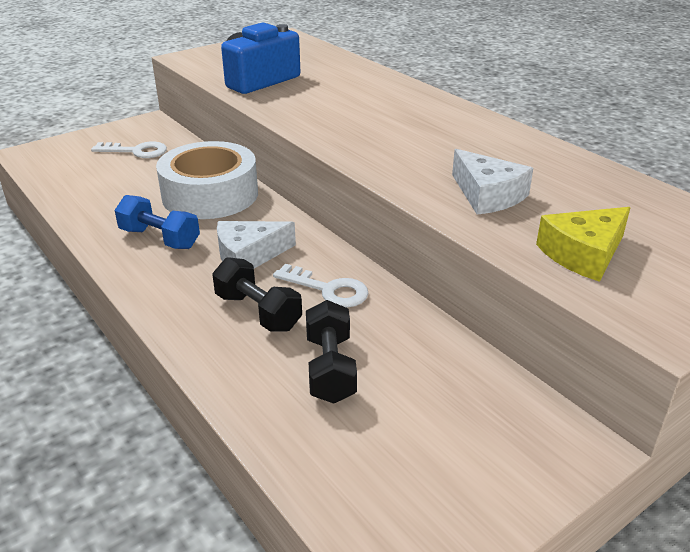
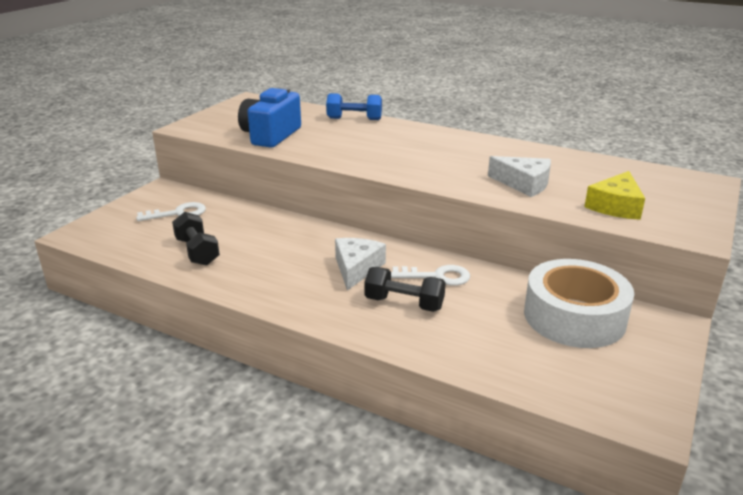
camera: 25 degrees left, 5 degrees down
blue dumbbell [115,195,200,249] -> blue dumbbell moved to [326,93,382,120]
white tape [156,141,258,219] -> white tape moved to [524,259,634,348]
white cheese [217,221,296,268] -> white cheese turned 150 degrees clockwise [335,238,386,291]
black dumbbell [306,300,357,404] -> black dumbbell moved to [172,212,220,266]

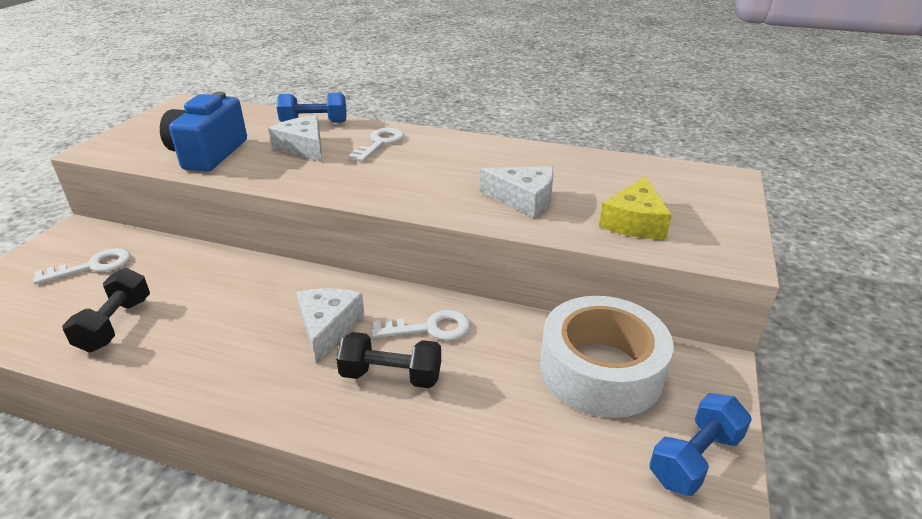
camera: 10 degrees left, 5 degrees up
black dumbbell [172,212,220,266] -> black dumbbell turned 45 degrees clockwise [62,268,150,352]
none -> white cheese [268,115,322,162]
none -> white key [349,128,404,162]
none -> blue dumbbell [649,393,752,496]

